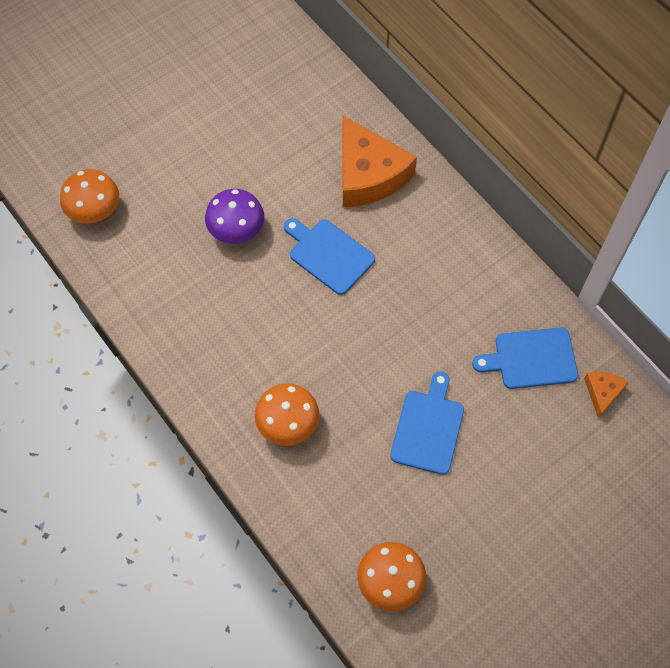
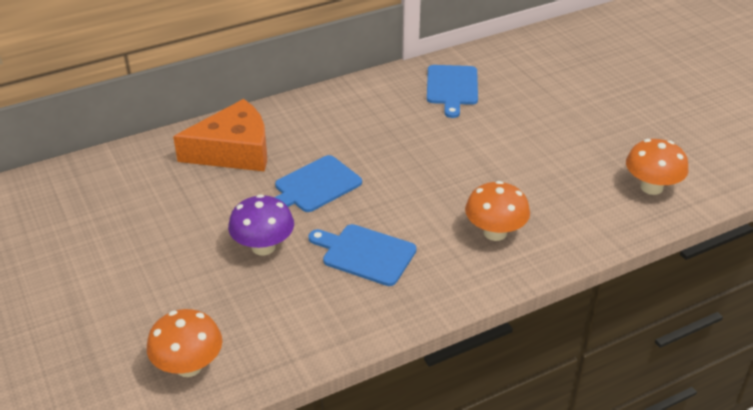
camera: 80 degrees left, 25 degrees down
blue cutting board [390,372,464,475] -> blue cutting board moved to [308,224,417,286]
orange cheese [584,372,629,419] -> none

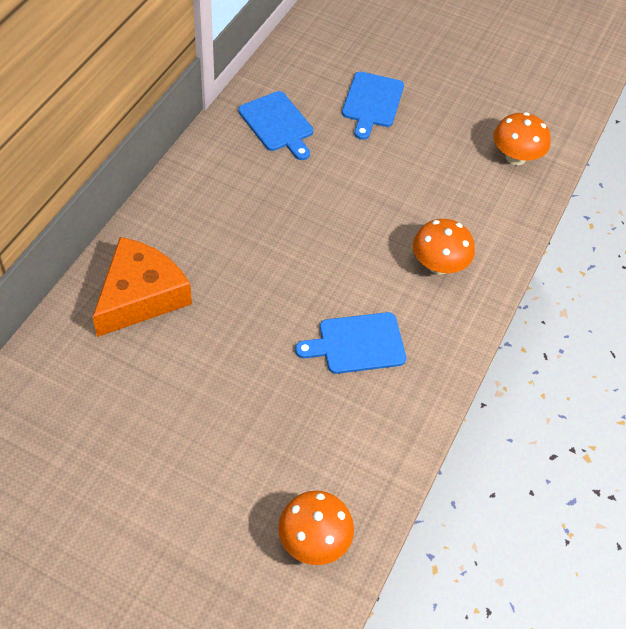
camera: 40 degrees left, 15 degrees up
purple mushroom [228,194,294,256] -> none
blue cutting board [275,155,362,212] -> blue cutting board moved to [342,72,404,140]

